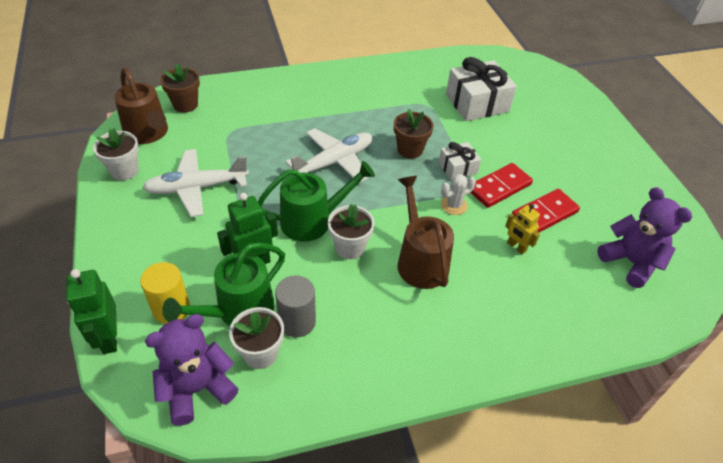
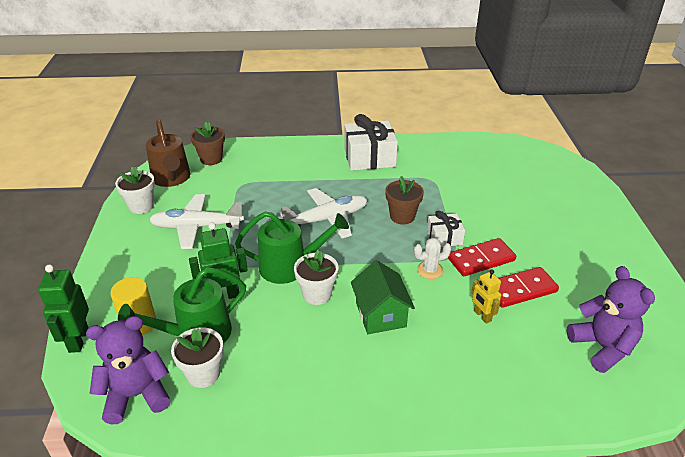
camera: 15 degrees right, 10 degrees down
grey cylinder [275,275,316,337] -> none
brown watering can [398,176,454,289] -> green house [351,260,415,334]
white gift [446,57,517,121] -> white gift moved to [344,114,398,171]

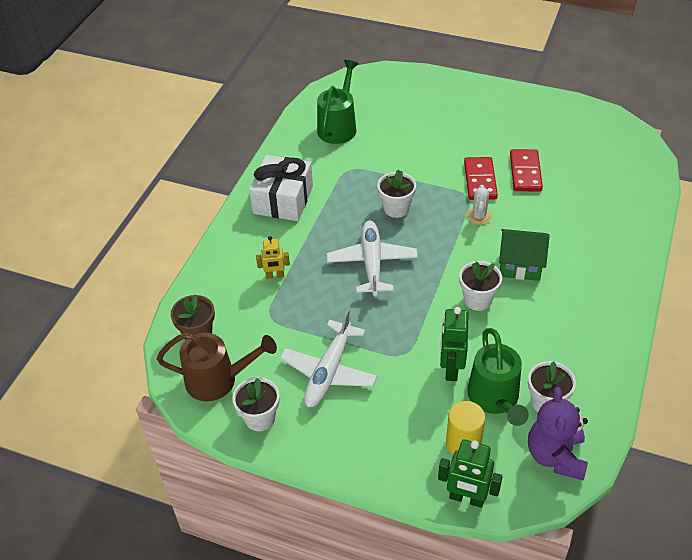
camera: 65 degrees left, 10 degrees up
green watering can [235,212,349,284] -> green watering can moved to [317,60,359,144]
brown flower pot [385,176,424,224] -> white flower pot [377,169,416,218]
white gift [427,211,465,247] -> none
yellow robot [471,269,501,324] -> yellow robot moved to [256,236,290,279]
purple teddy bear [567,266,655,373] -> none

